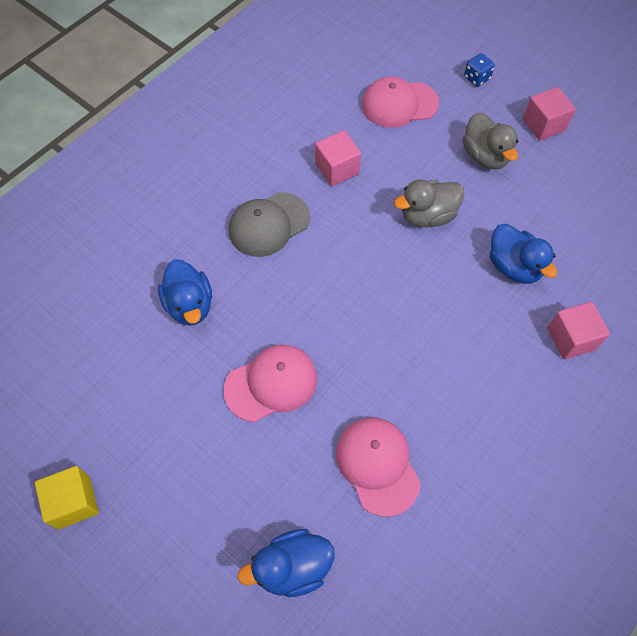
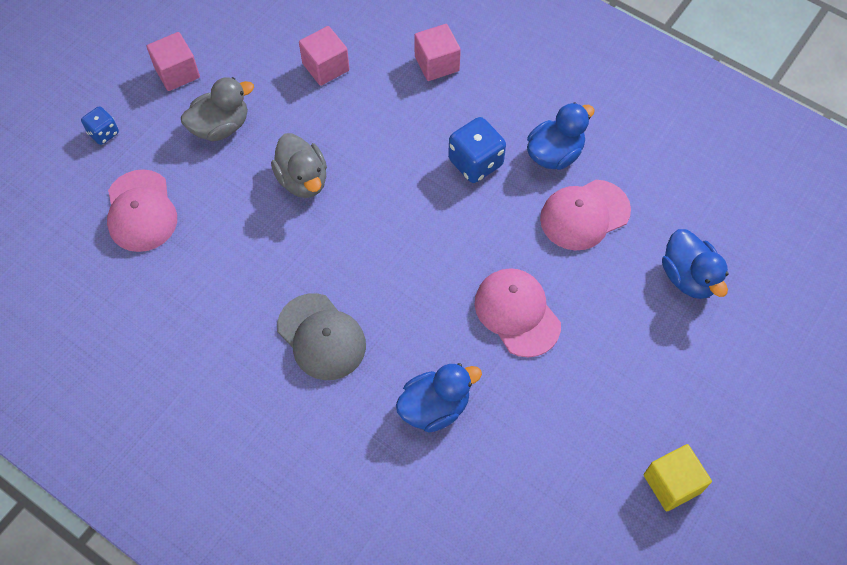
camera: 95 degrees left, 0 degrees up
pink cube [315,130,361,186] -> pink cube moved to [299,26,349,86]
blue duck [489,224,558,284] -> blue duck moved to [527,103,595,170]
none -> blue dice [448,117,506,183]

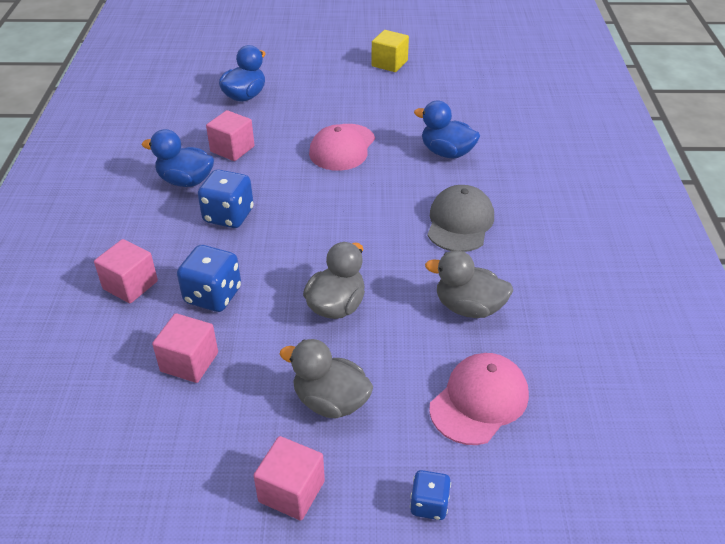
camera: 125 degrees left, 20 degrees down
pink cap [540,180,631,250] -> pink cube [206,110,254,161]
none -> blue dice [177,245,241,312]
none -> grey duck [425,250,513,318]

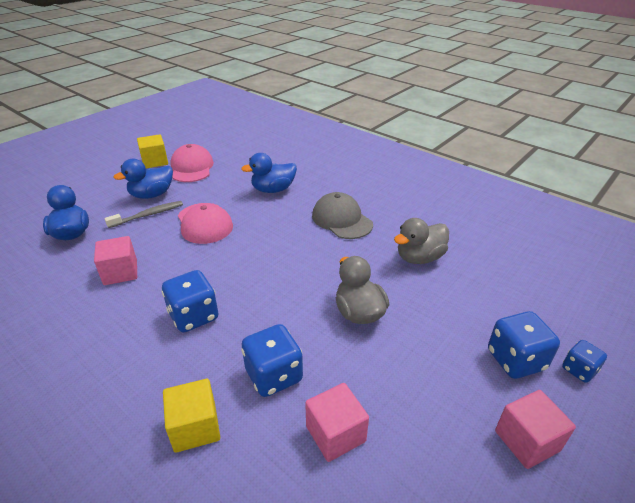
camera: 50 degrees left, 5 degrees down
pink cube [94,239,158,303] -> yellow cube [163,379,220,453]
blue duck [142,129,214,187] -> blue duck moved to [113,159,173,199]
grey duck [280,339,373,418] -> none
pink cap [429,353,529,445] -> pink cap moved to [170,144,214,182]
none -> grey toothbrush [104,201,183,228]
none -> blue dice [488,311,560,379]

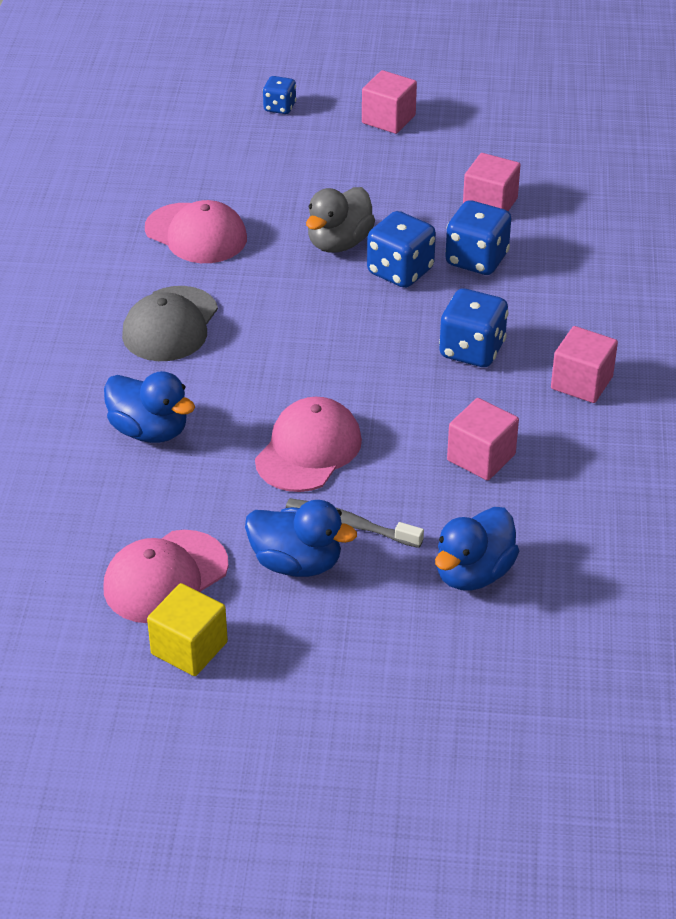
camera: 125 degrees left, 5 degrees up
yellow cube [163,379,220,453] -> none
grey duck [394,218,449,264] -> pink cap [145,200,247,263]
blue dice [488,311,560,379] -> blue dice moved to [367,211,436,288]
none -> pink cube [551,326,618,403]

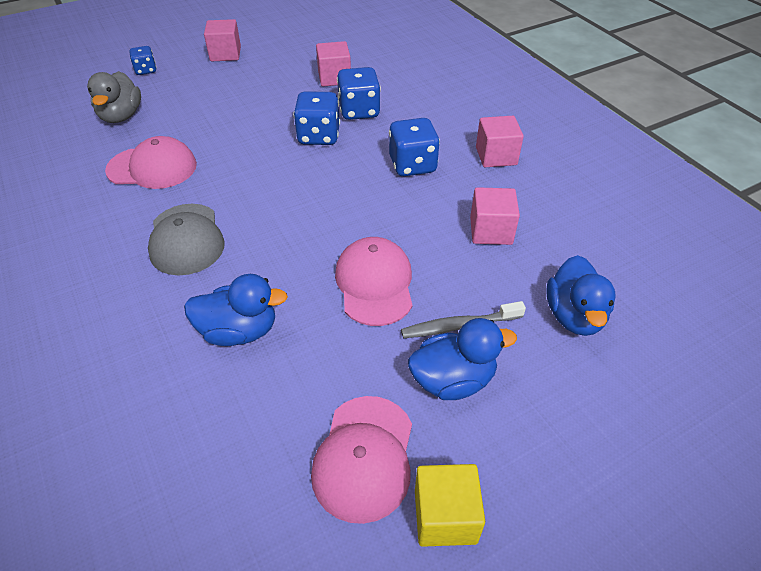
camera: 35 degrees left, 5 degrees up
grey duck [306,187,375,253] -> grey duck moved to [87,71,141,123]

